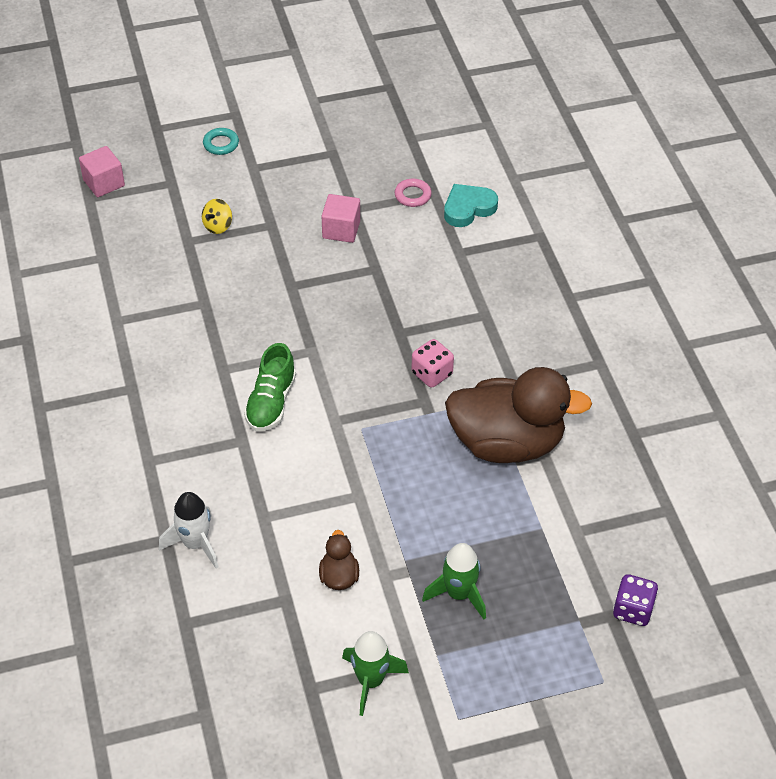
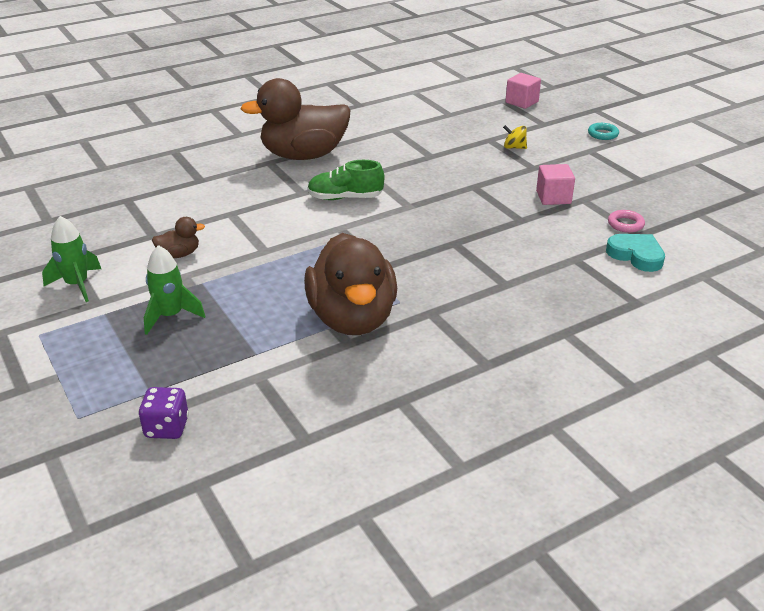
camera: 75 degrees right, 15 degrees down
white rocket [159,492,218,569] -> none
pink dice [411,339,454,388] -> none
none -> brown duck [240,78,350,160]

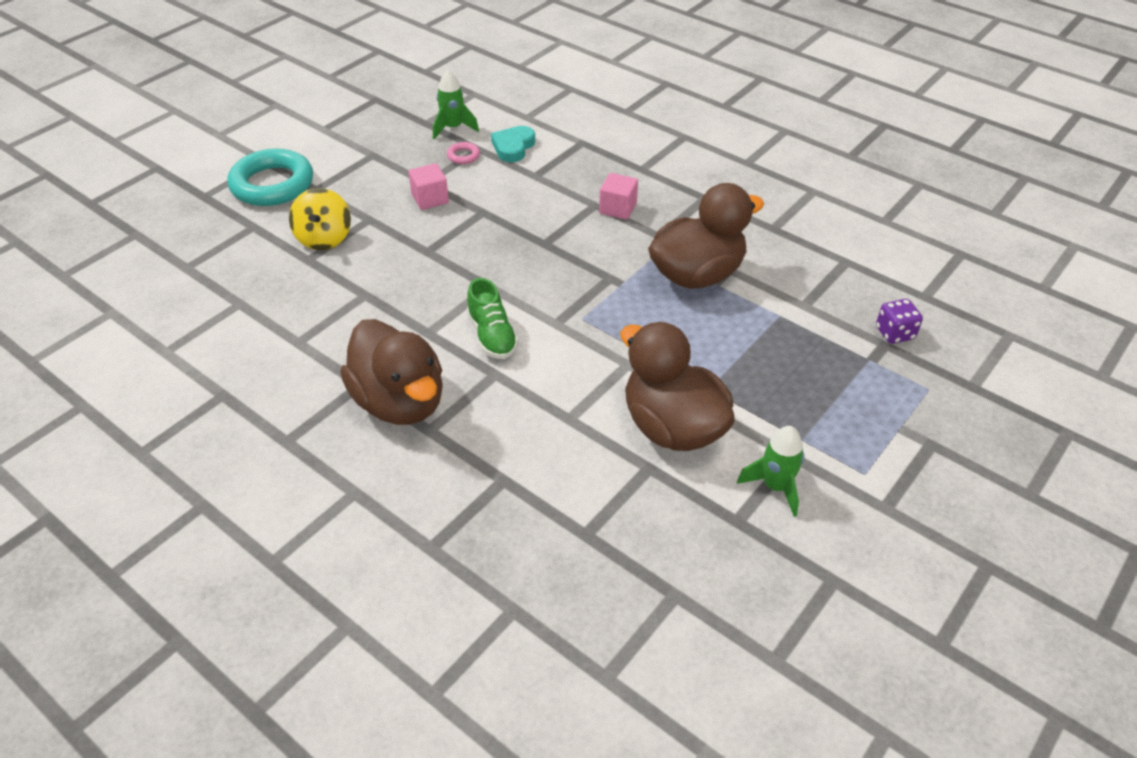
camera: 110 degrees left, 10 degrees up
green rocket [144,245,206,335] -> green rocket moved to [433,70,479,140]
brown duck [152,217,205,258] -> brown duck [620,322,735,451], size x2.40
yellow spinning top [503,125,527,149] -> yellow spinning top [289,188,351,250], size x1.80
pink cube [506,73,541,109] -> pink cube moved to [599,173,638,220]
turquoise ring [588,123,619,140] -> turquoise ring [227,149,313,206], size x2.44

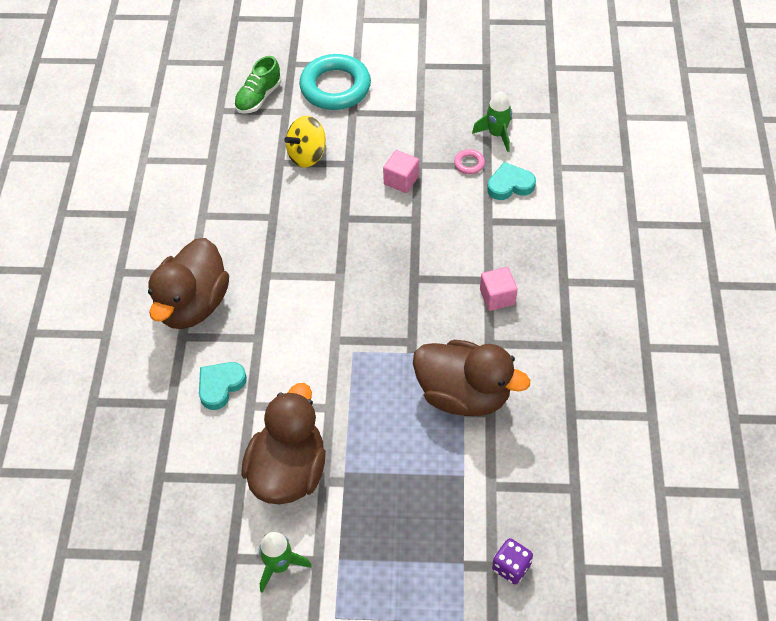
camera: 55 degrees right, 10 degrees up
green shoe [467,278,519,359] -> green shoe moved to [234,56,281,114]
none -> turquoise heart [199,362,247,410]

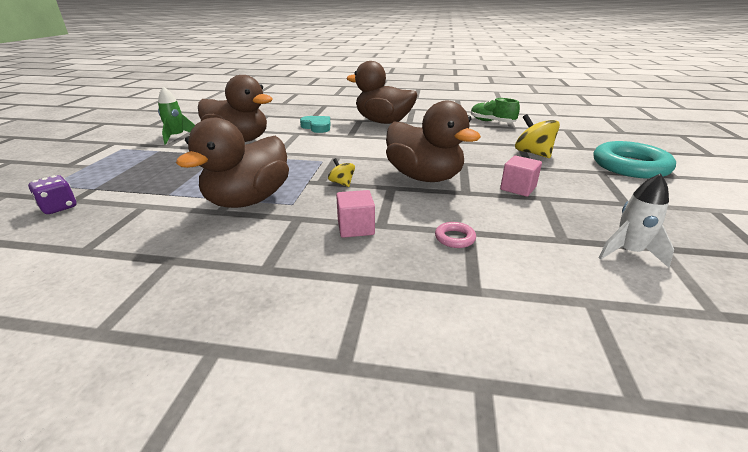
camera: 95 degrees right, 25 degrees down
green shoe [234,56,281,114] -> green shoe moved to [471,98,520,122]
pink ring [454,149,485,174] -> pink ring moved to [435,222,476,248]
green rocket [472,92,512,152] -> white rocket [598,173,674,268]
turquoise heart [487,162,536,200] -> none
none -> yellow spinning top [328,158,355,187]
none -> brown duck [386,101,481,182]

